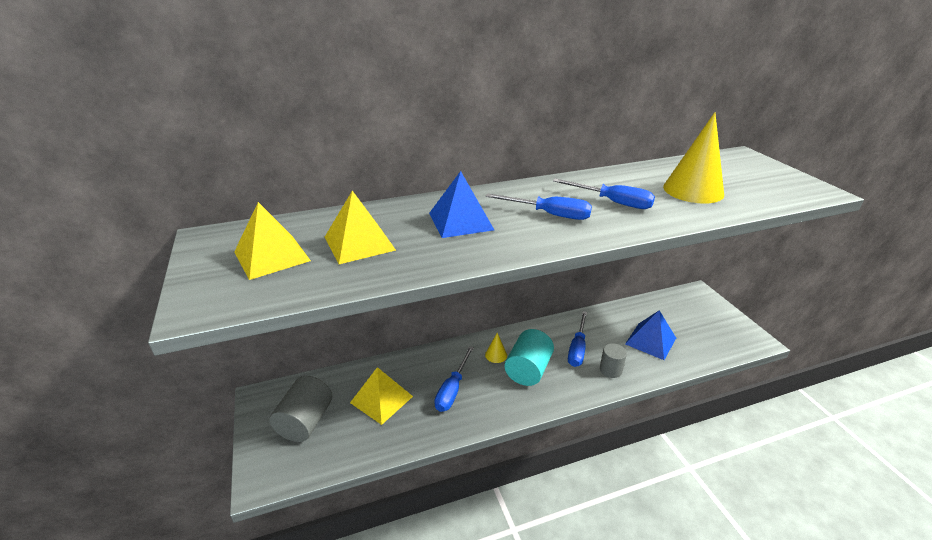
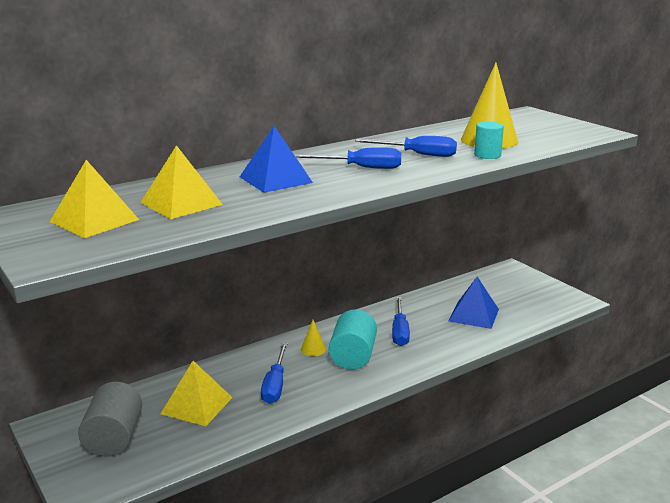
camera: 15 degrees left, 10 degrees down
grey cylinder [600,344,627,378] -> none
none -> turquoise cylinder [474,122,504,159]

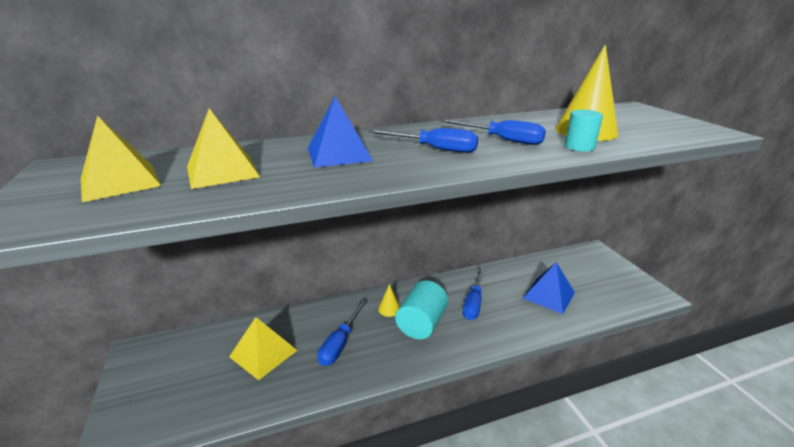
camera: 15 degrees right, 5 degrees up
grey cylinder [78,382,142,456] -> none

